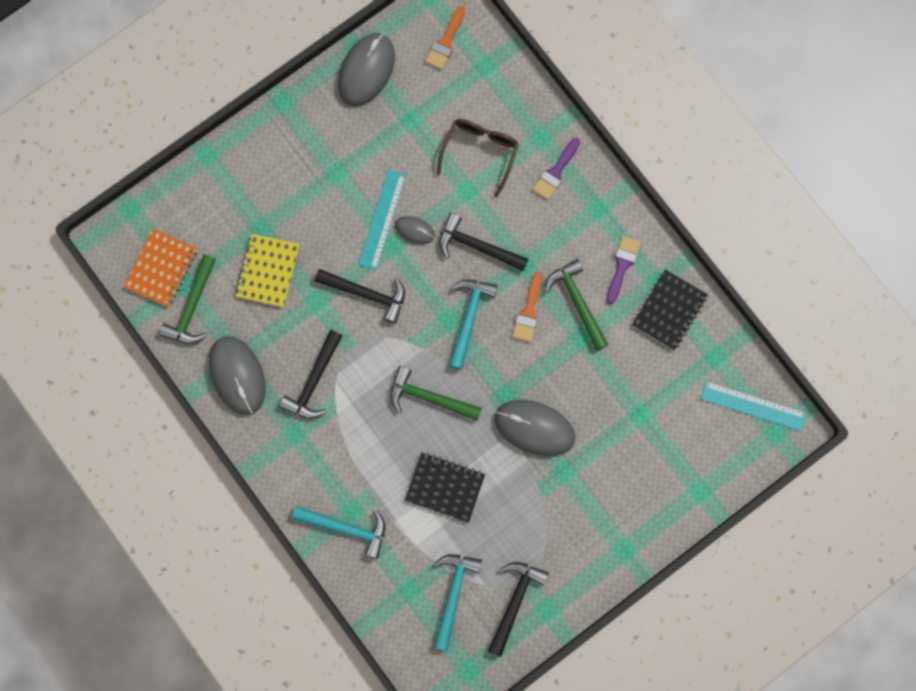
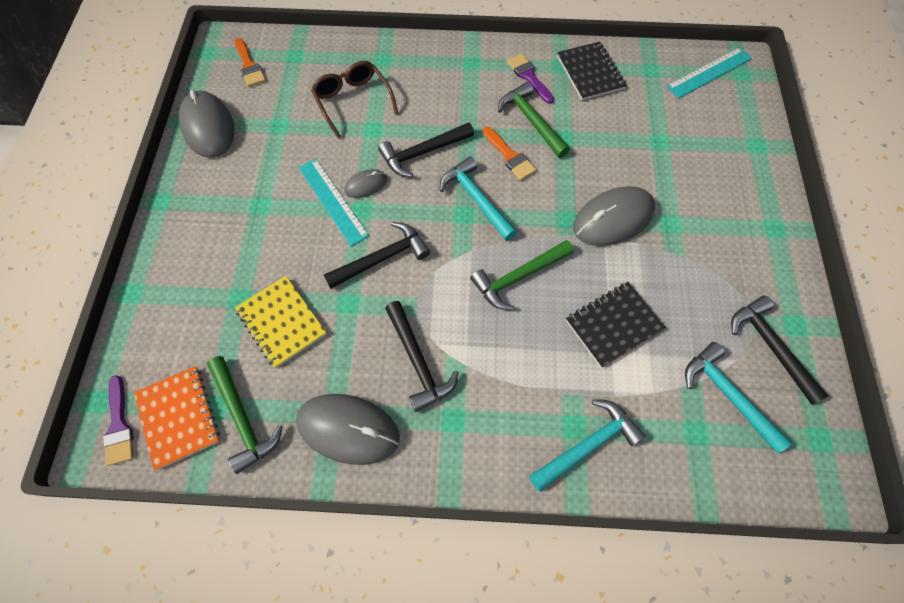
camera: 50 degrees left, 15 degrees down
purple brush [533,138,580,200] -> purple brush moved to [103,375,134,466]
green hammer [545,259,609,351] -> green hammer turned 45 degrees clockwise [498,82,570,158]

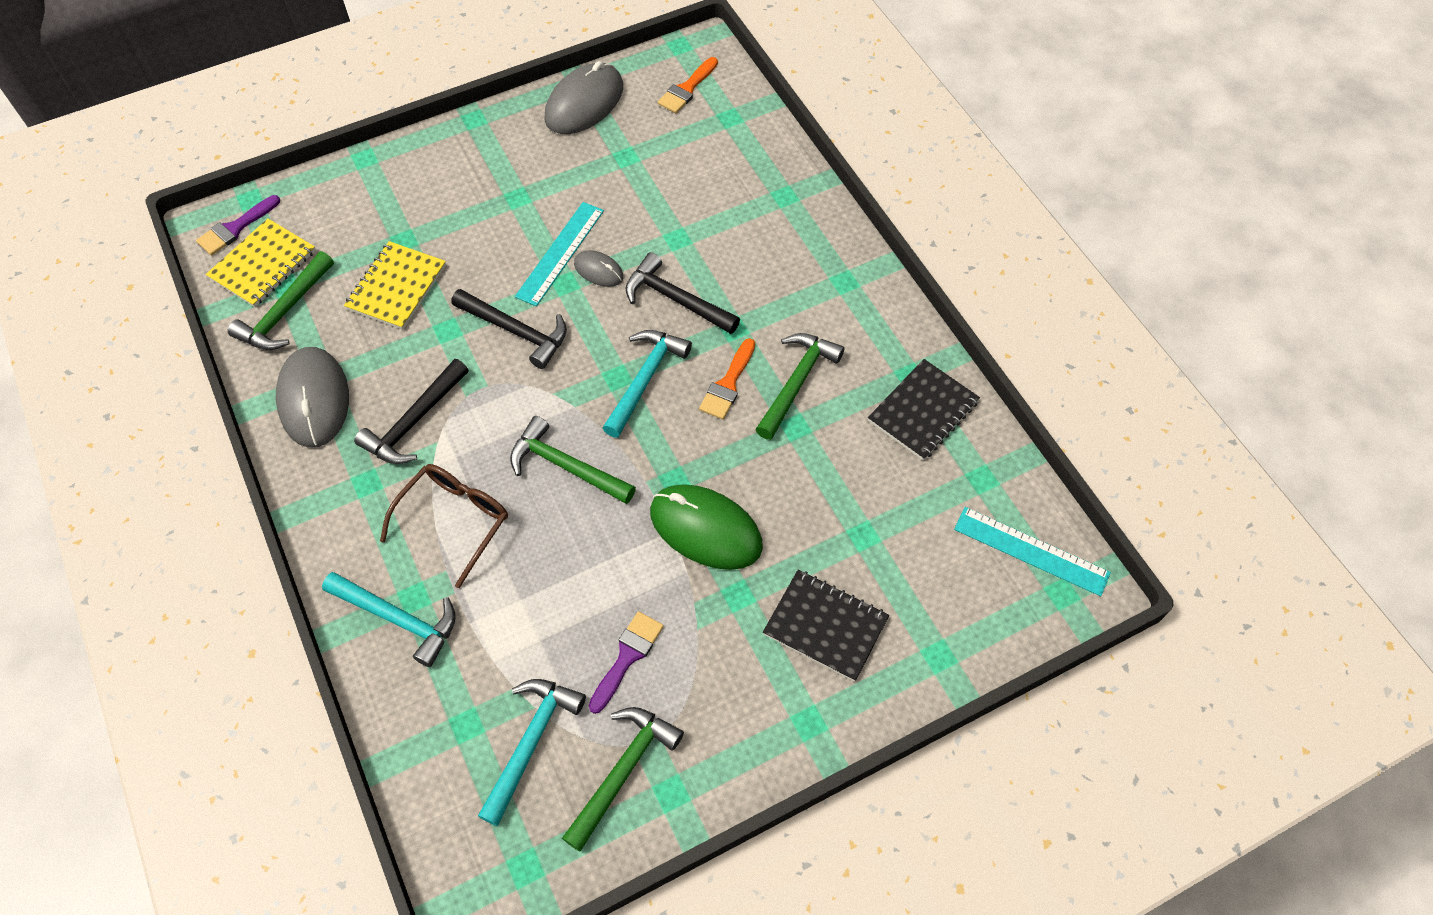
camera: 60 degrees right, 5 degrees down
orange notebook [134,366,220,470] -> yellow notebook [206,218,316,307]
brown glasses [311,61,399,139] -> brown glasses moved to [380,464,508,588]
purple brush [507,54,554,104] -> purple brush moved to [589,611,664,714]
black notebook [566,282,666,368] -> black notebook moved to [763,570,889,682]
grey mouse [573,186,655,246] -> green mouse [650,484,763,570]
black hammer [731,295,828,405] -> green hammer [562,707,684,852]

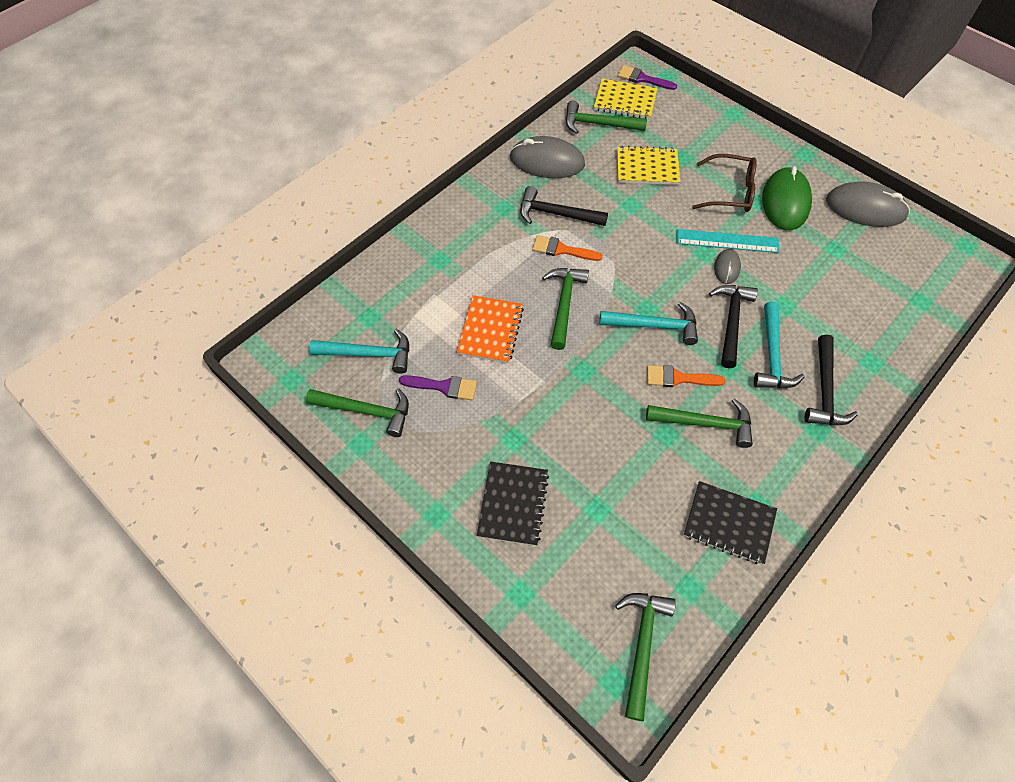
camera: 70 degrees right, 0 degrees up
grey mouse [276,347,349,448] -> grey mouse turned 45 degrees clockwise [510,136,585,178]
turquoise hammer [322,572,456,667] -> turquoise hammer moved to [754,302,805,388]
brown glasses [380,464,508,588] -> brown glasses moved to [692,154,757,212]
black hammer [451,289,567,369] -> black hammer moved to [805,335,858,425]
green mouse [650,484,763,570] -> green mouse moved to [762,166,812,230]
orange brush [658,57,718,113] -> orange brush moved to [532,235,603,261]
turquoise ruler [954,507,1111,596] -> green hammer [615,593,676,721]
none -> orange notebook [457,295,524,363]

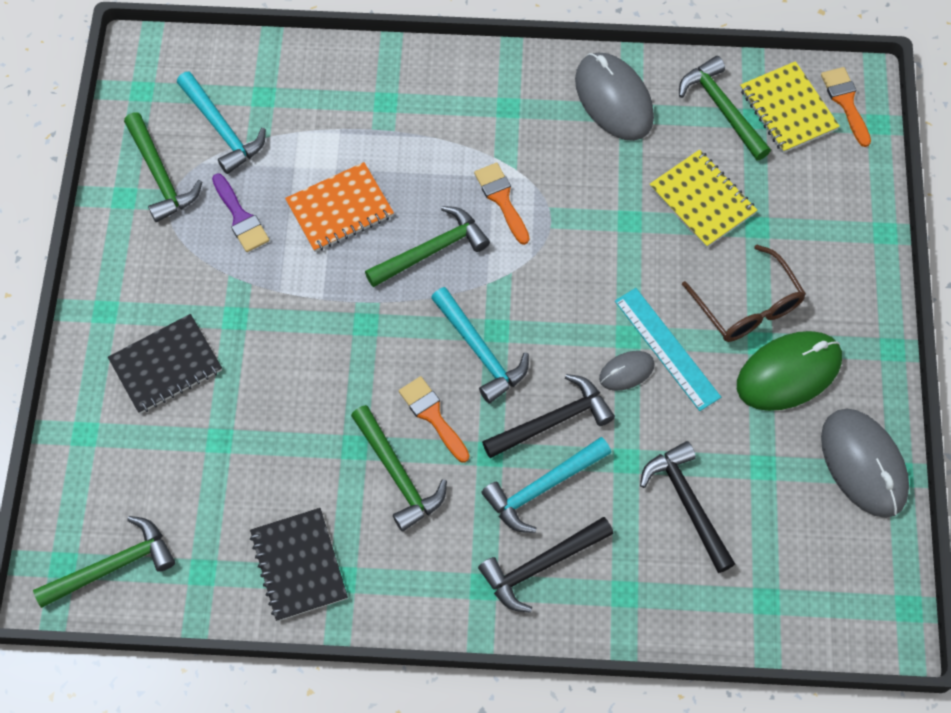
camera: 50 degrees right, 5 degrees up
black hammer [520,186,608,226] -> black hammer moved to [640,441,735,573]
purple brush [617,65,677,90] -> orange brush [821,67,871,147]

